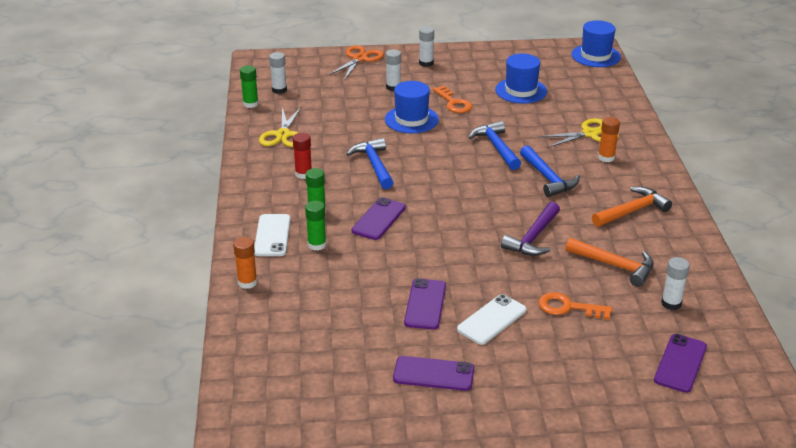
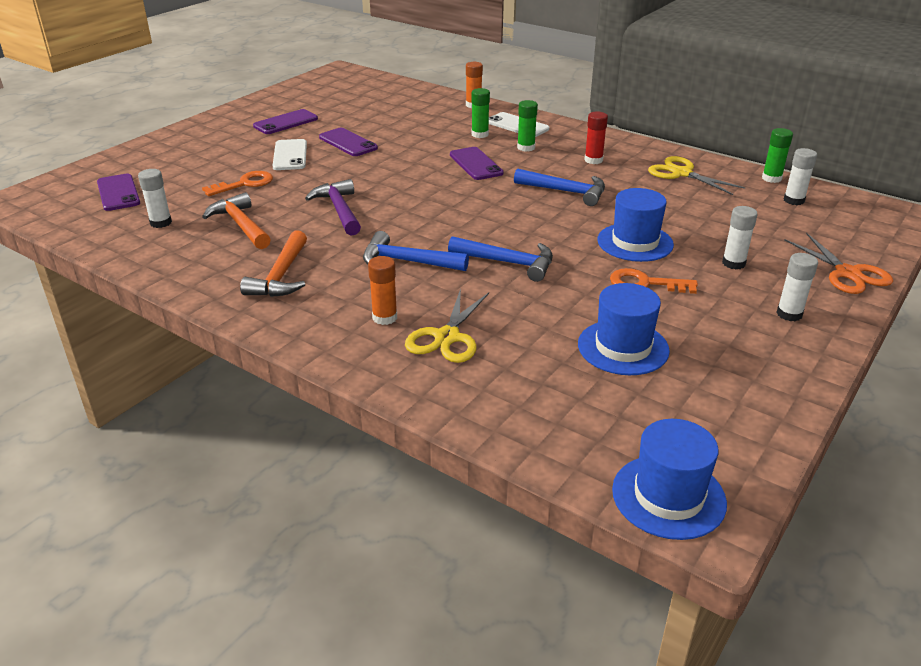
camera: 130 degrees right, 0 degrees up
orange hammer [566,238,654,287] -> orange hammer turned 75 degrees clockwise [202,192,271,249]

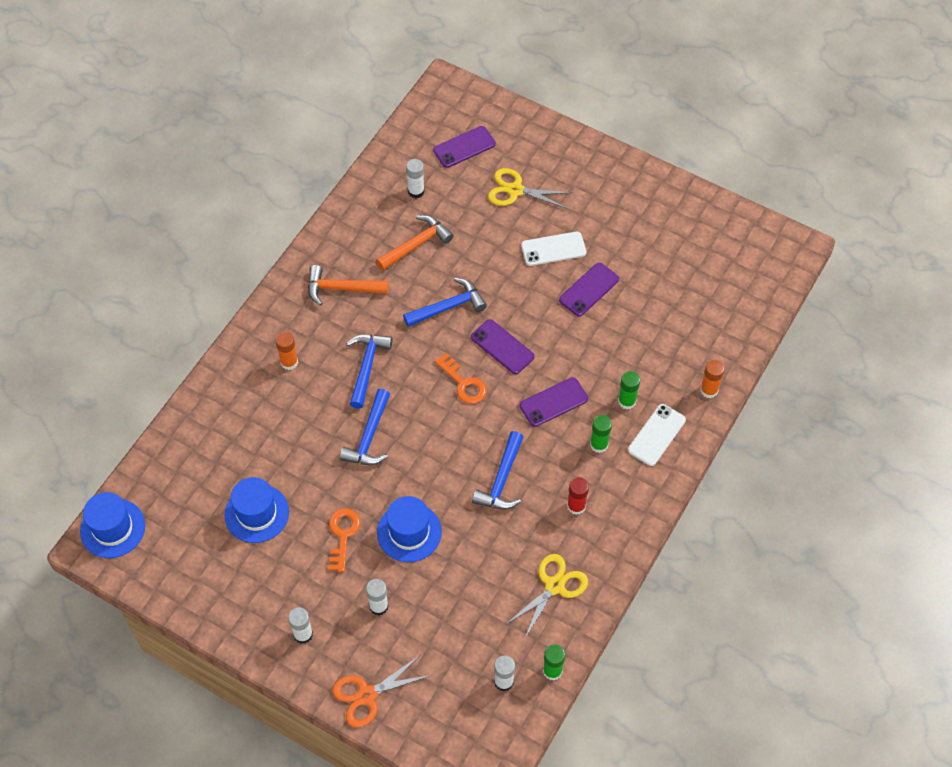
camera: 85 degrees right, 25 degrees up
orange key [202,171,273,196] -> orange key moved to [435,353,487,404]
purple phone [253,109,318,134] -> purple phone moved to [471,319,535,374]
purple hammer [305,179,361,236] -> blue hammer [403,278,487,327]
yellow scissors [405,289,489,363] -> yellow scissors moved to [488,168,572,209]

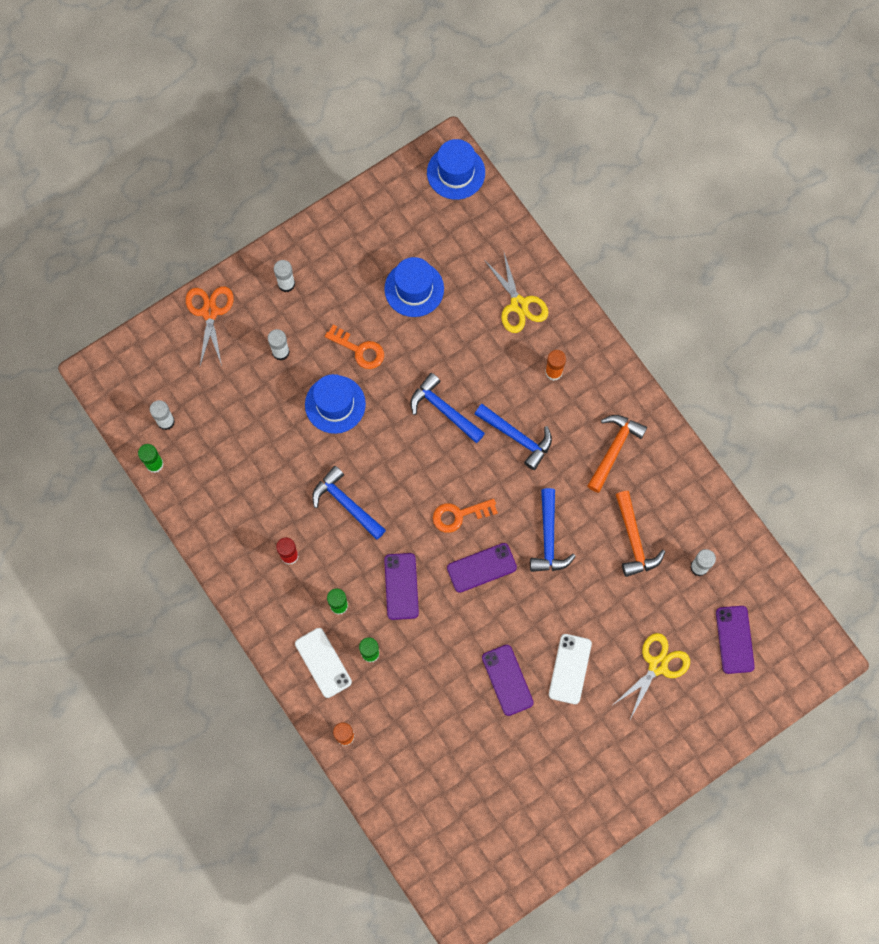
camera: 115 degrees right, 15 degrees up
yellow scissors [505,554,588,640] -> yellow scissors moved to [485,253,548,333]

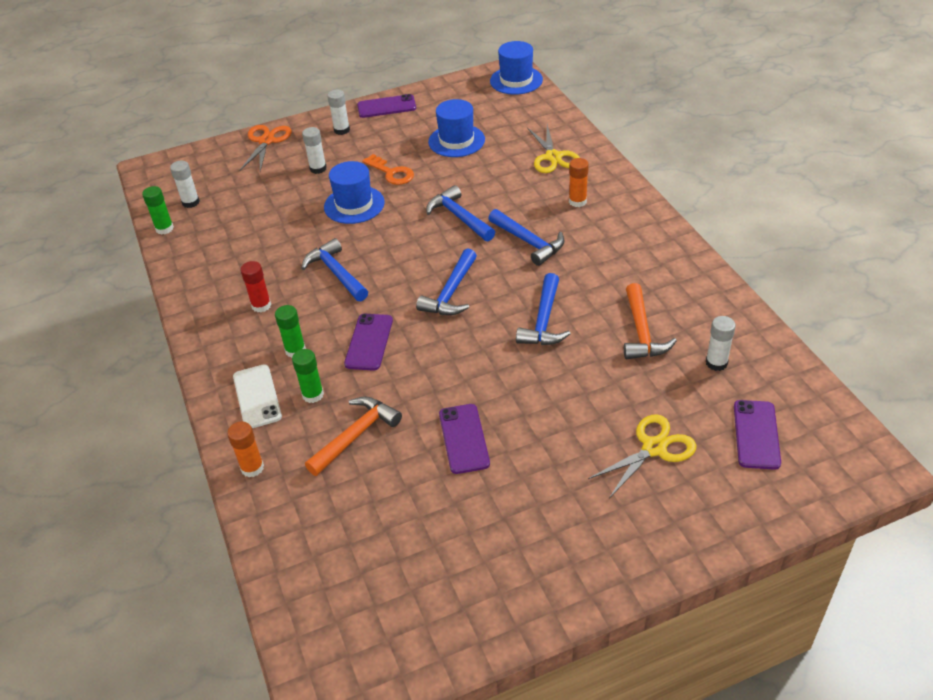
camera: 15 degrees right, 30 degrees down
orange key [433,499,498,533] -> blue hammer [416,248,477,315]
purple phone [447,543,517,593] -> purple phone moved to [357,94,416,118]
white phone [549,634,592,704] -> none
orange hammer [587,415,647,493] -> orange hammer moved to [305,397,402,476]

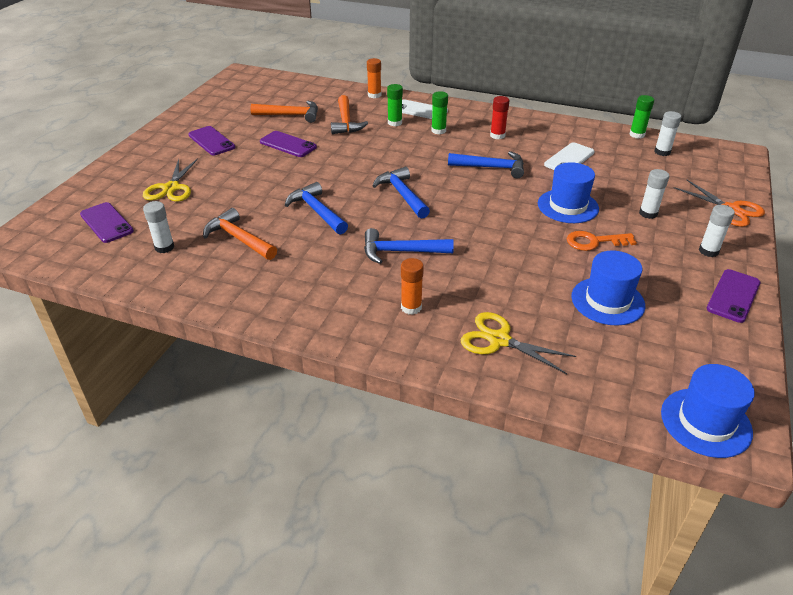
camera: 130 degrees right, 5 degrees down
purple phone [344,314,393,371] -> purple phone moved to [188,126,235,155]
blue hammer [426,185,495,241] -> none
none -> orange hammer [250,101,318,123]
none -> white phone [544,142,595,170]

